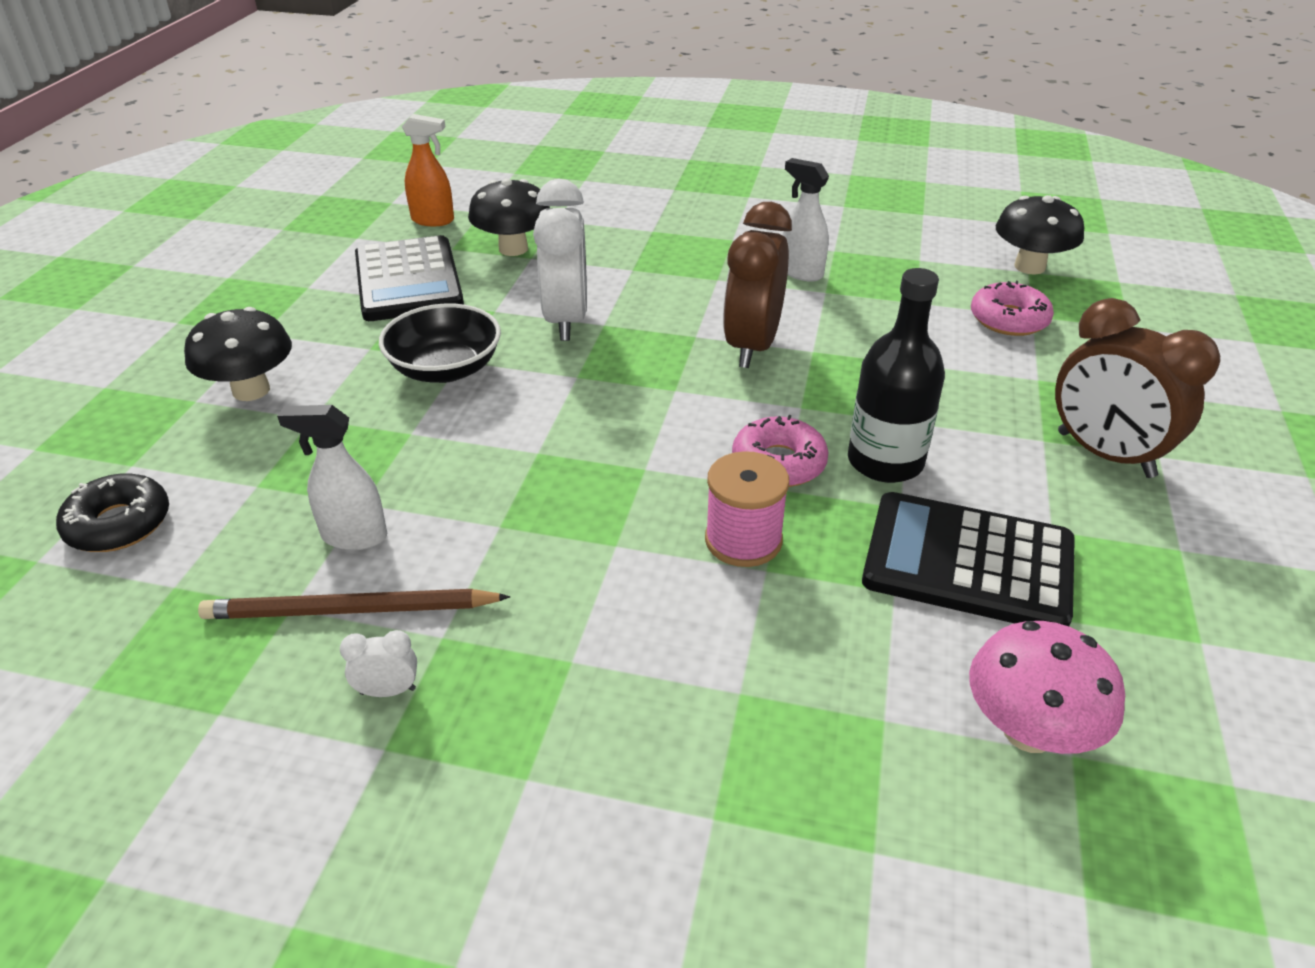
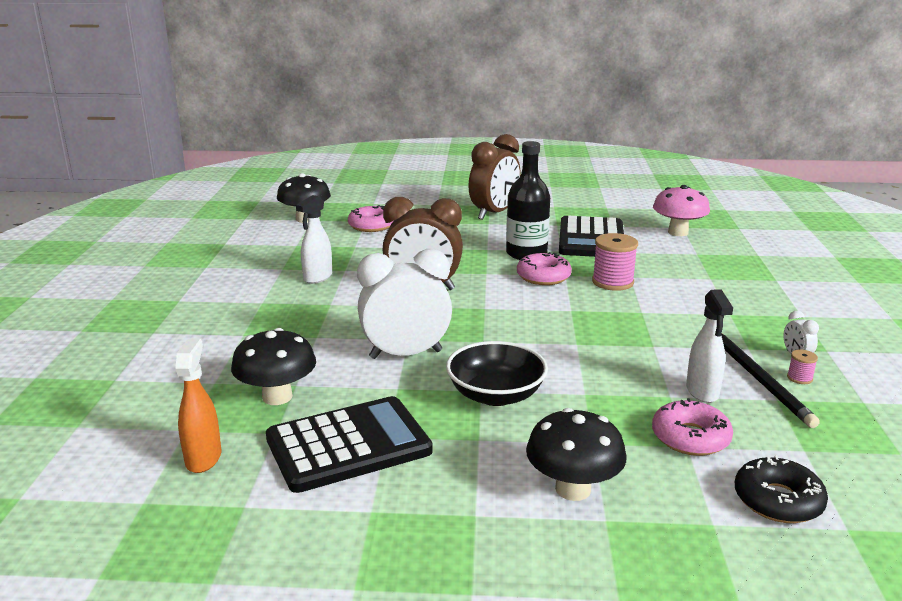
camera: 100 degrees left, 15 degrees down
brown pencil [198,589,511,619] -> black pencil [721,333,820,428]
none -> pink donut [652,398,733,456]
none -> pink spool [787,349,818,384]

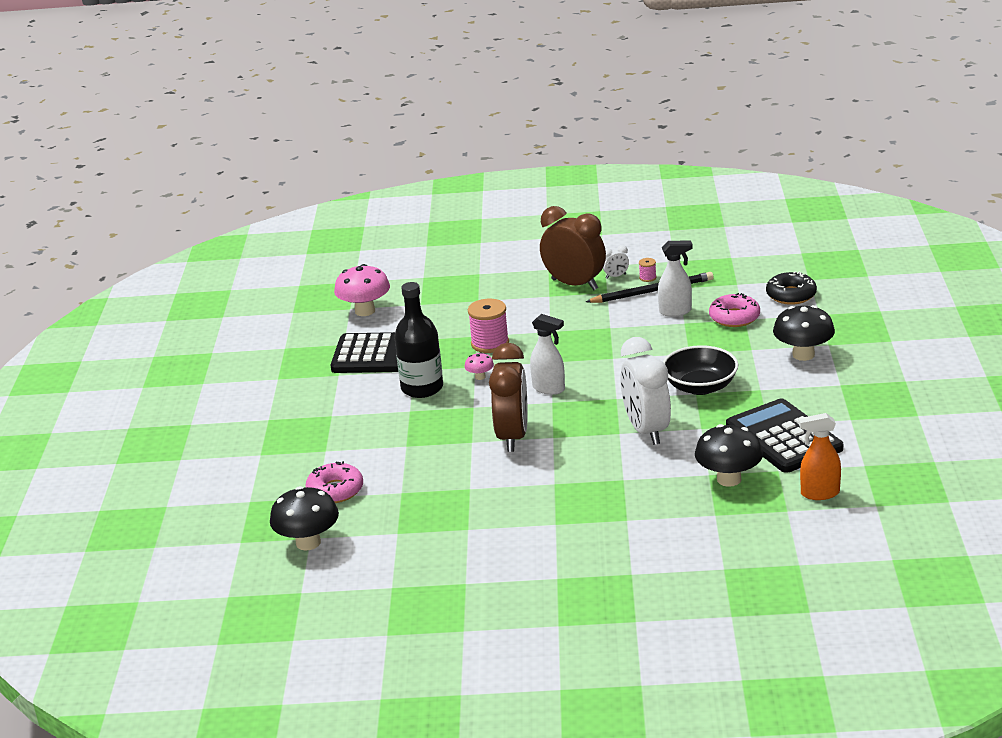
camera: 90 degrees left, 5 degrees up
white spray bottle [296,195,332,284] -> white spray bottle moved to [530,314,565,395]
brown clock [468,134,520,220] -> brown clock moved to [540,206,606,290]
pink donut [517,252,572,285] -> pink mushroom [465,352,494,380]

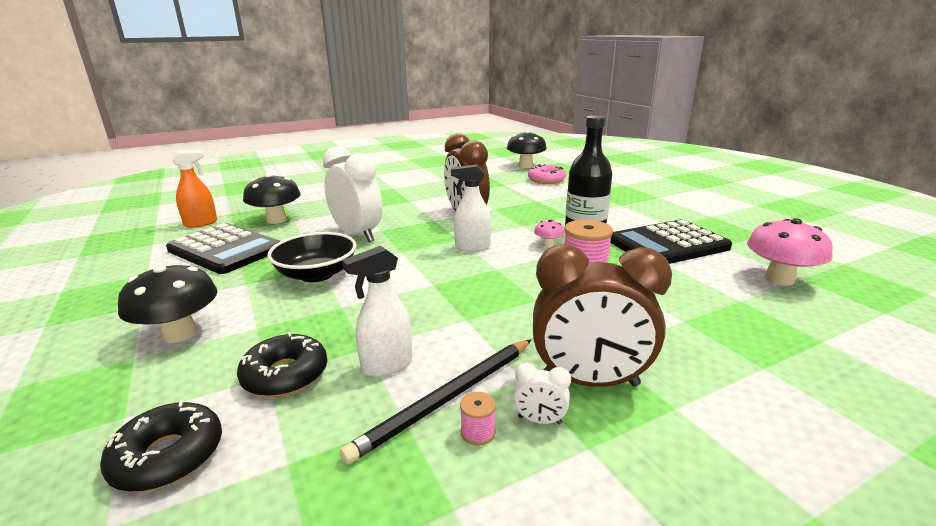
camera: 150 degrees right, 5 degrees down
white clock [603,245,629,279] -> white clock turned 120 degrees counterclockwise [513,363,571,425]
pink donut [709,293,760,327] -> black donut [237,332,327,397]

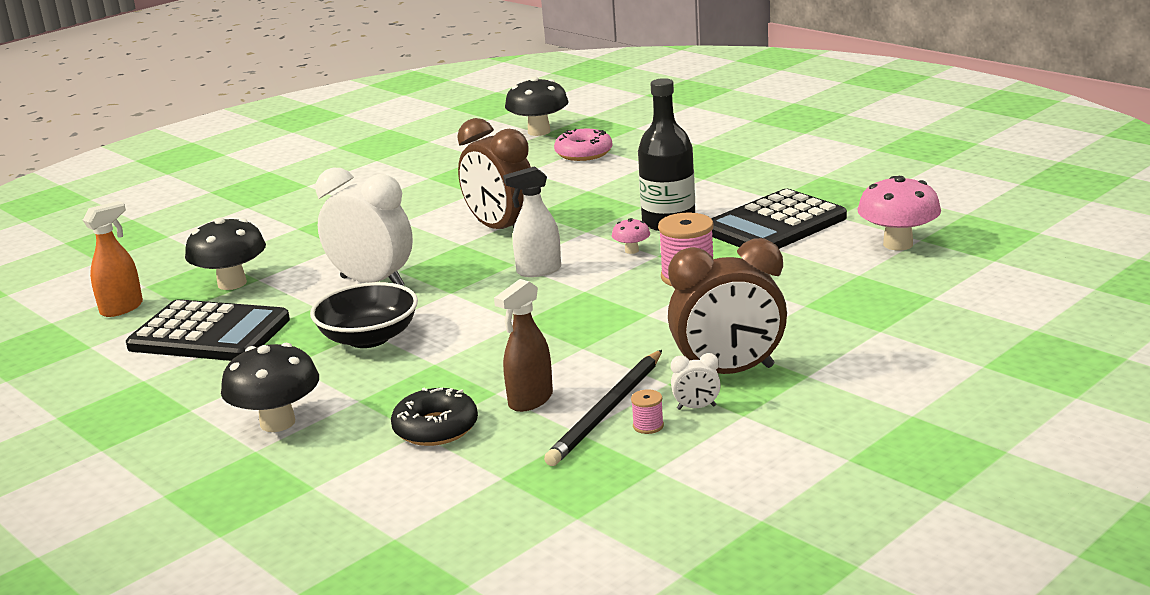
camera: 15 degrees left, 0 degrees up
black donut [100,400,222,492] -> none
white spray bottle [342,246,412,377] -> brown spray bottle [494,279,553,412]

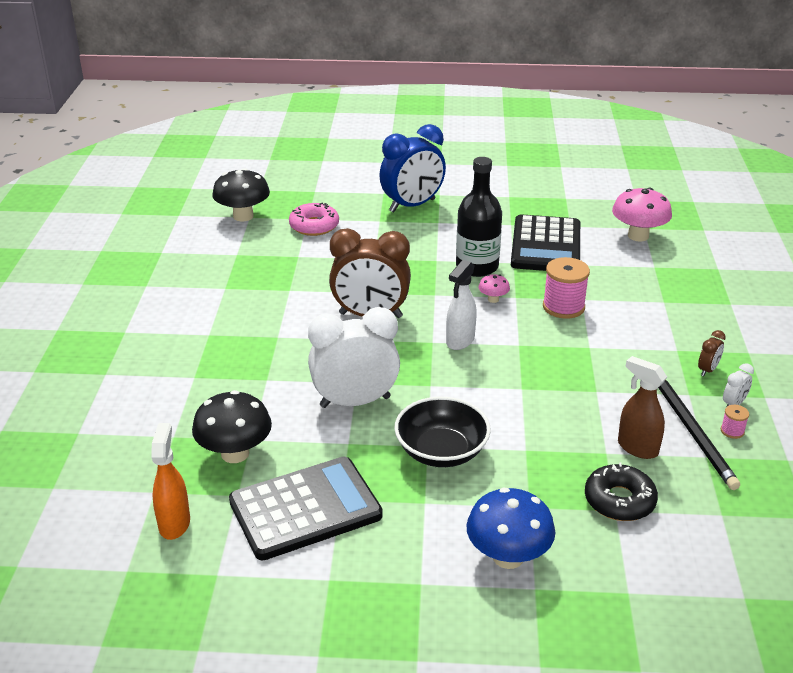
camera: 45 degrees left, 10 degrees up
black mushroom [221,343,319,432] -> blue mushroom [466,488,555,569]
brown spray bottle [494,279,553,412] -> brown spray bottle turned 135 degrees clockwise [618,356,667,459]
brown clock [668,238,787,374] -> brown clock [698,330,726,376], size x0.41
none -> blue clock [379,124,446,213]

